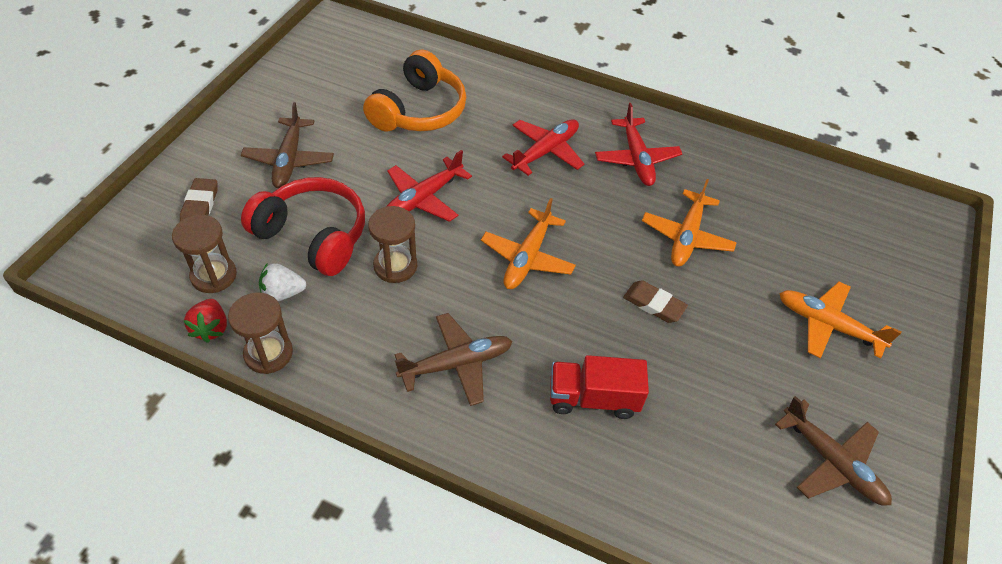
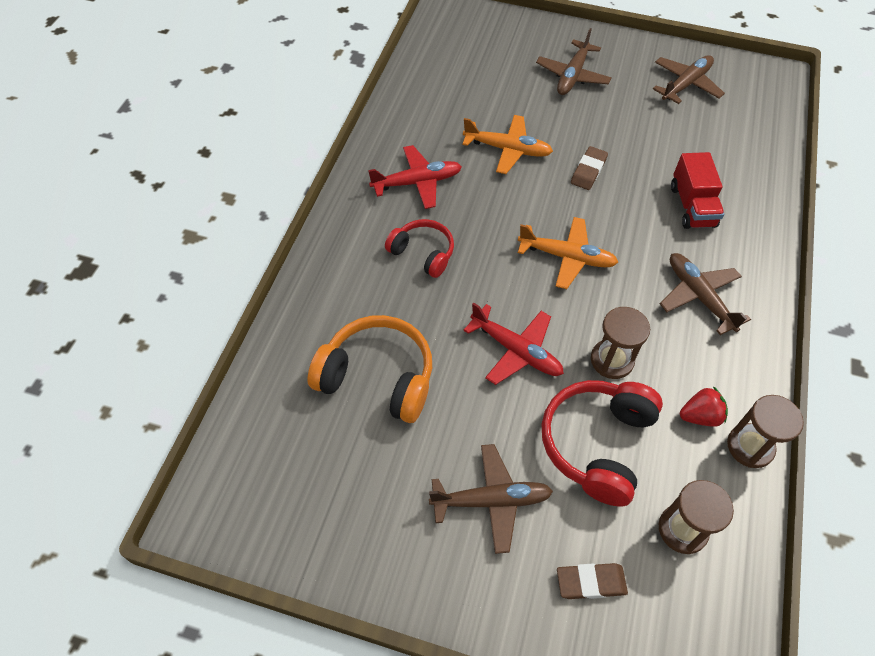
camera: 95 degrees left, 5 degrees up
red strawberry [183,299,227,343] -> red strawberry moved to [680,386,728,427]
white strawberry [259,263,306,301] -> none
red plane [502,120,585,176] -> red headphones [385,219,454,278]
orange plane [779,282,901,358] -> brown plane [536,28,611,95]

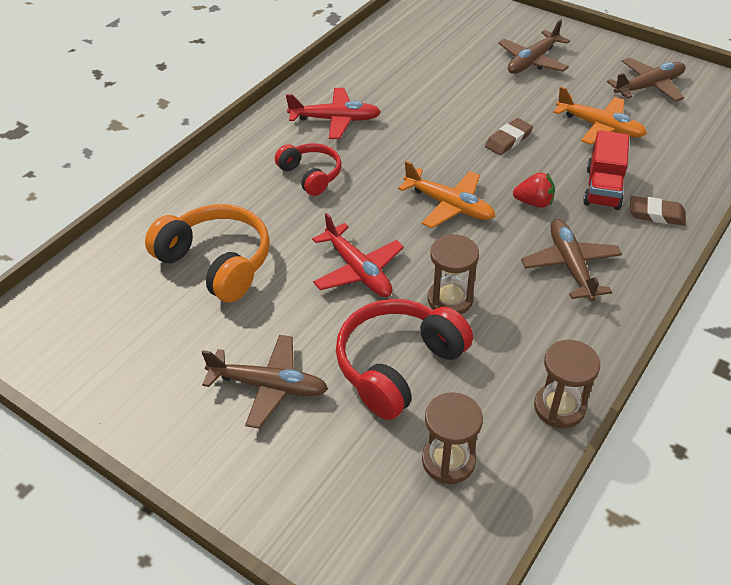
camera: 20 degrees right, 10 degrees down
orange plane [462,115,553,174] -> orange plane moved to [553,87,647,145]
brown eraser [557,563,628,599] -> brown eraser moved to [630,196,686,226]
red strawberry [680,386,728,427] -> red strawberry moved to [513,172,555,208]

